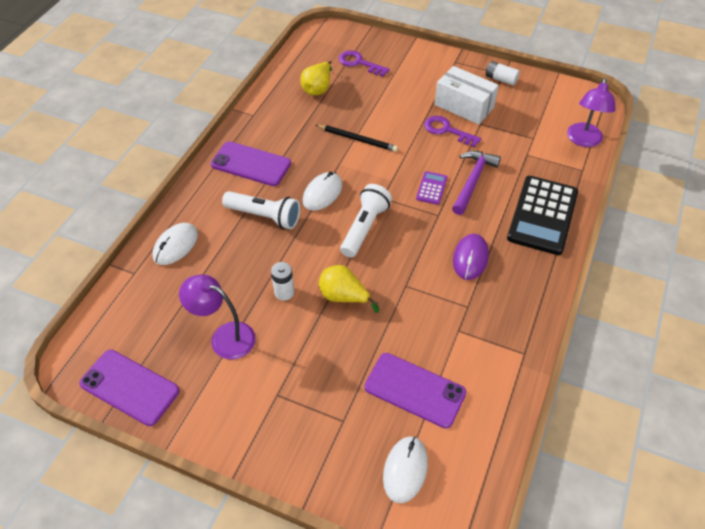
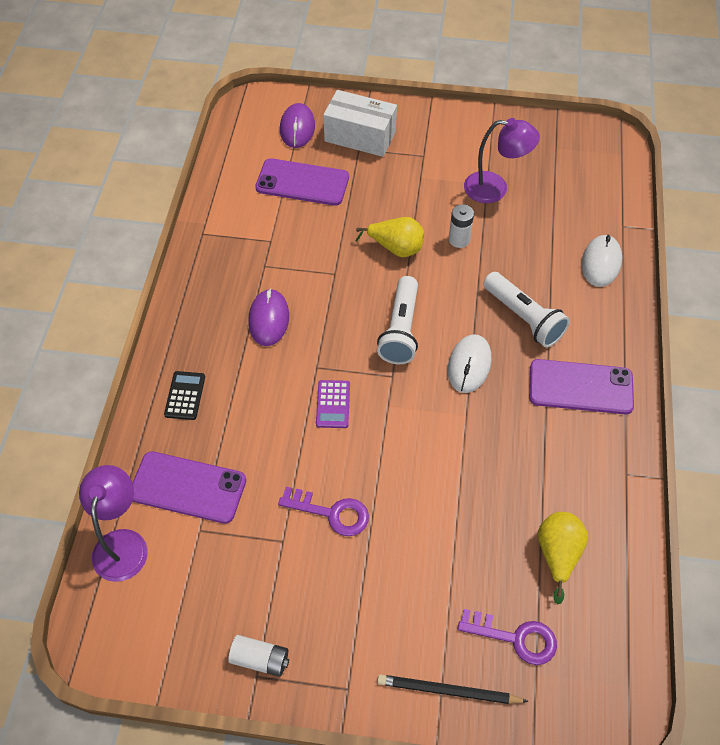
camera: 165 degrees right, 5 degrees up
purple phone [79,350,180,426] -> purple phone moved to [133,451,246,524]
white flashlight [222,191,300,229] -> white flashlight turned 135 degrees counterclockwise [483,272,570,348]
black pencil [316,125,398,152] -> black pencil moved to [377,674,529,704]
white mouse [383,436,428,503] -> purple mouse [280,103,315,148]
white box [435,66,499,125] -> white box moved to [323,90,397,157]
purple hammer [452,151,501,215] -> none
black calculator [507,176,578,255] -> black calculator [164,371,205,420], size x0.45

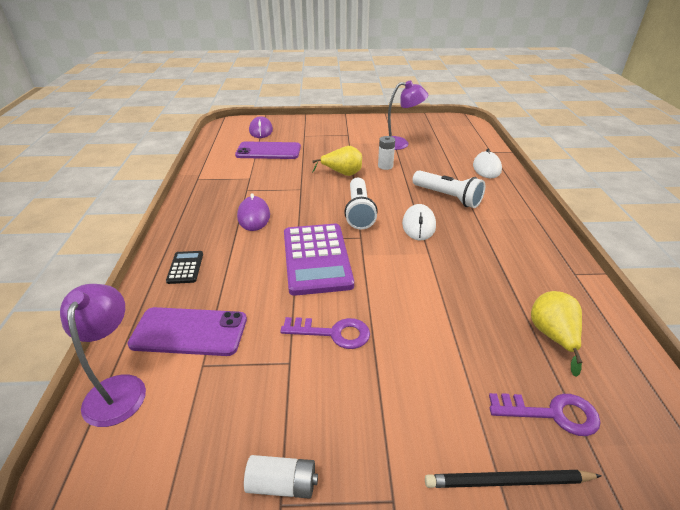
camera: 10 degrees left, 20 degrees down
purple calculator [316,380,350,428] -> purple calculator [284,224,354,296], size x2.21
white box [323,90,397,157] -> none
purple phone [529,359,634,414] -> none

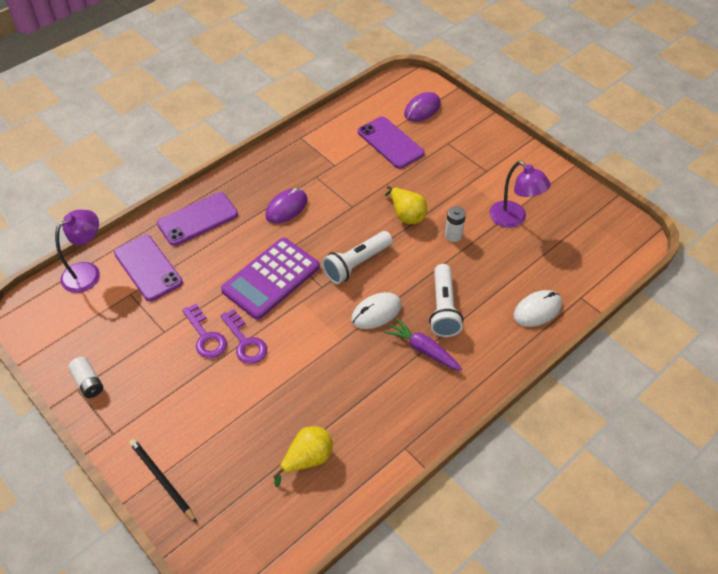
camera: 50 degrees right, 15 degrees up
black calculator [166,251,203,284] -> purple phone [157,192,238,246]
purple key [489,393,601,436] -> purple key moved to [220,309,267,364]
none -> purple carrot [384,318,463,371]

